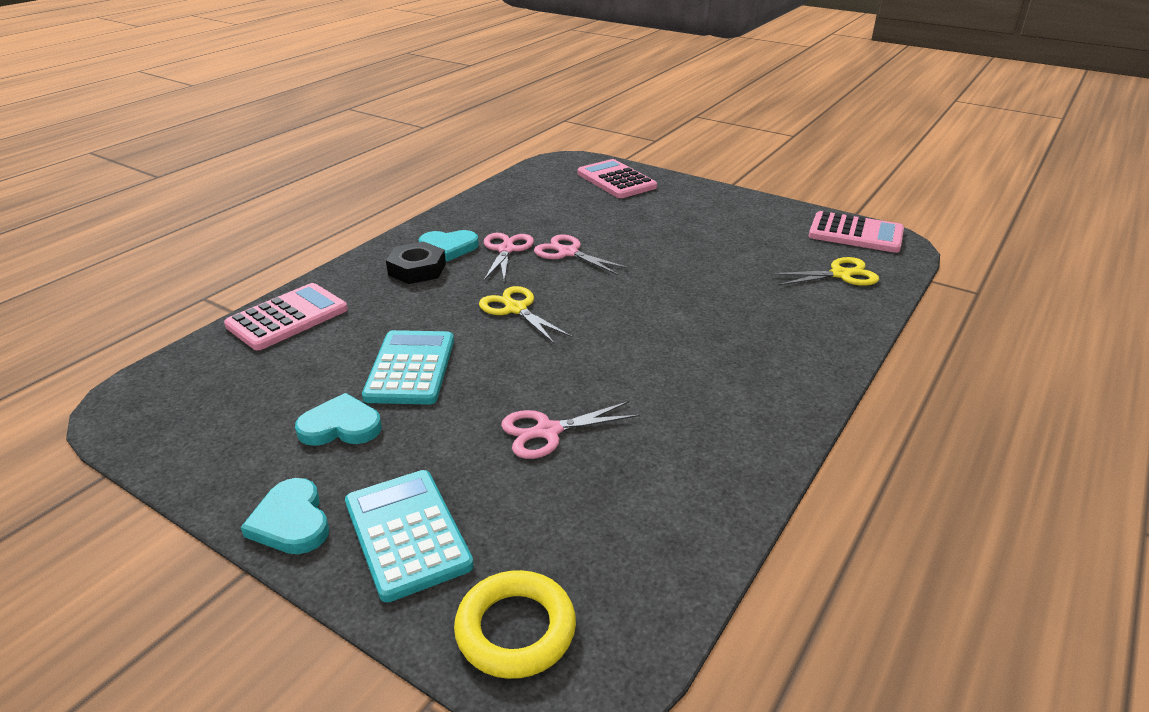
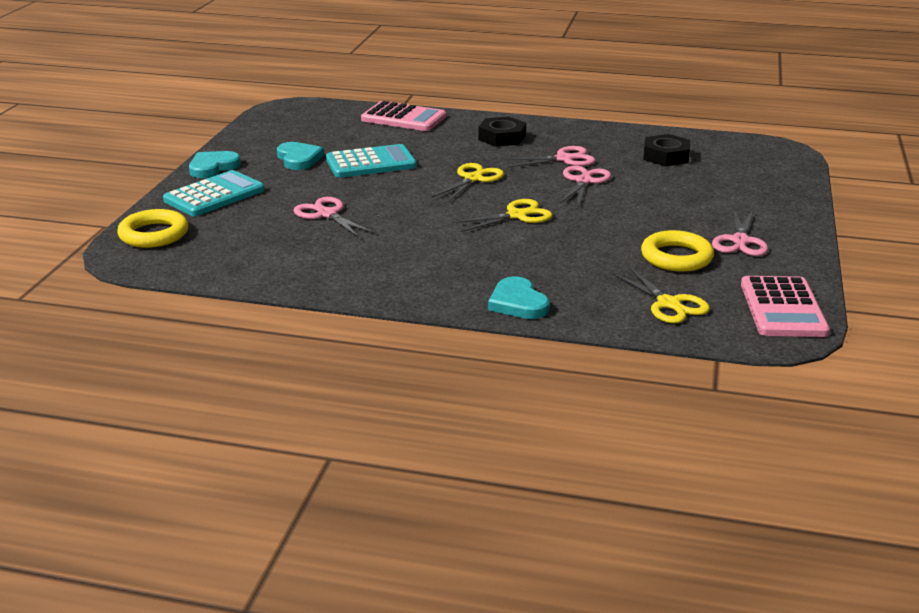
camera: 70 degrees right, 5 degrees down
turquoise heart [418,230,479,261] -> turquoise heart moved to [488,276,550,319]
pink calculator [577,159,657,198] -> none
none -> yellow scissors [452,199,552,232]
none -> yellow ring [641,230,714,272]
none -> black nut [643,134,690,166]
none -> pink scissors [712,210,768,256]

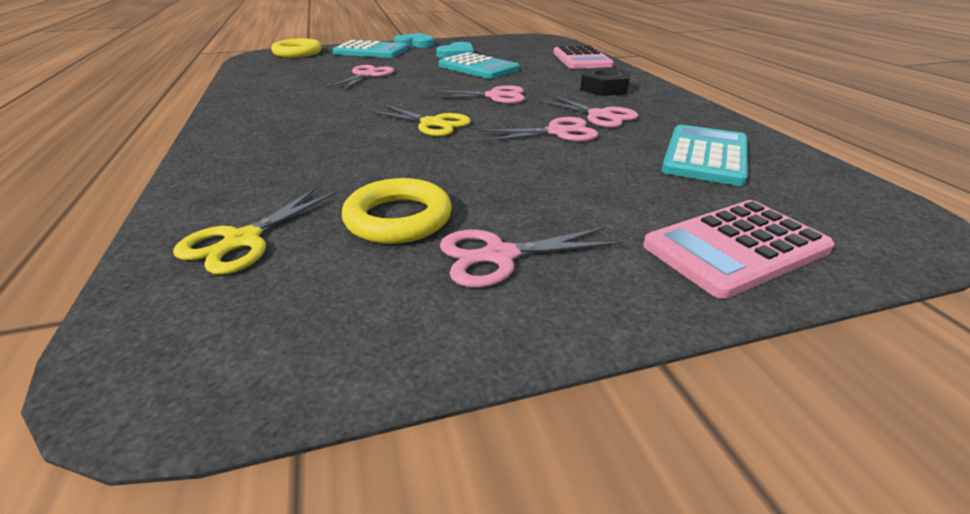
camera: 60 degrees right, 5 degrees up
yellow scissors [432,163,504,202] -> pink scissors [429,85,525,104]
turquoise heart [488,276,550,319] -> none
black nut [643,134,690,166] -> turquoise calculator [661,125,748,186]
pink calculator [741,276,830,337] -> pink calculator moved to [643,200,835,299]

